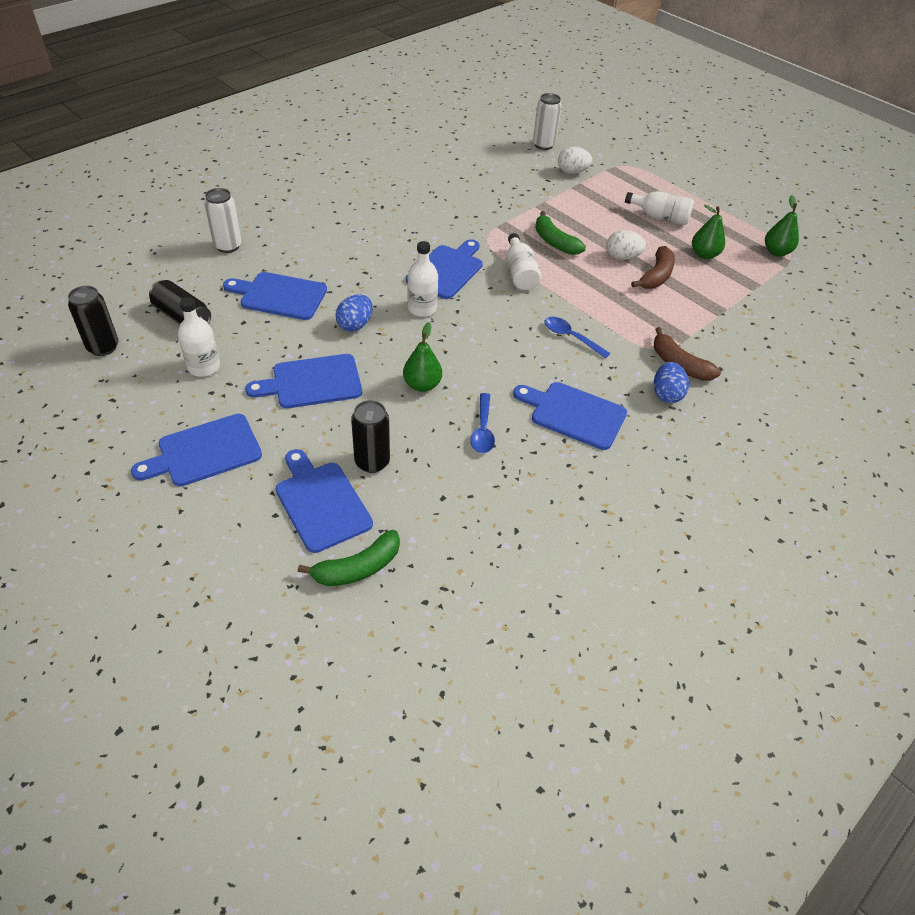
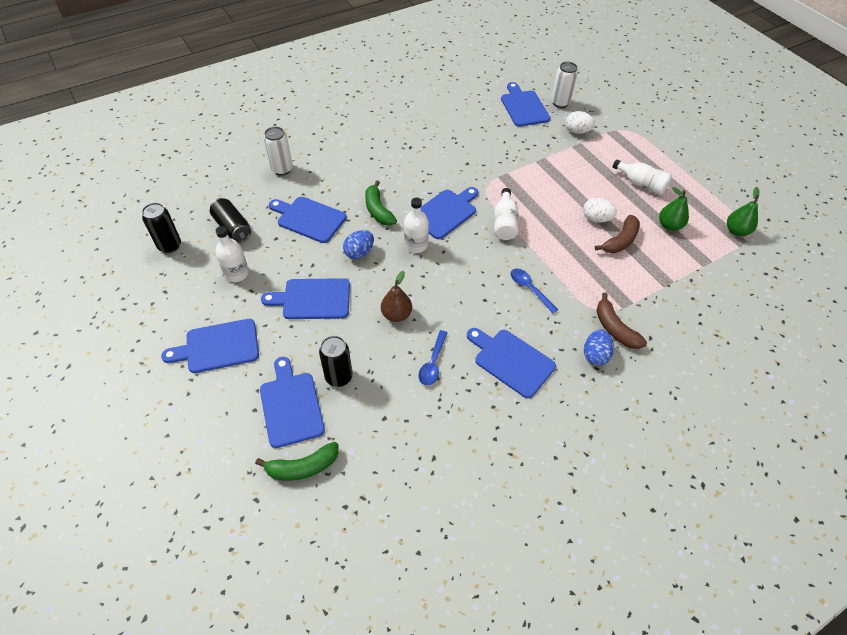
camera: 15 degrees right, 5 degrees up
green pear [403,322,442,392] -> brown pear [381,271,412,322]
green banana [535,211,586,255] -> green banana moved to [365,181,397,226]
none -> blue cutting board [501,82,550,127]

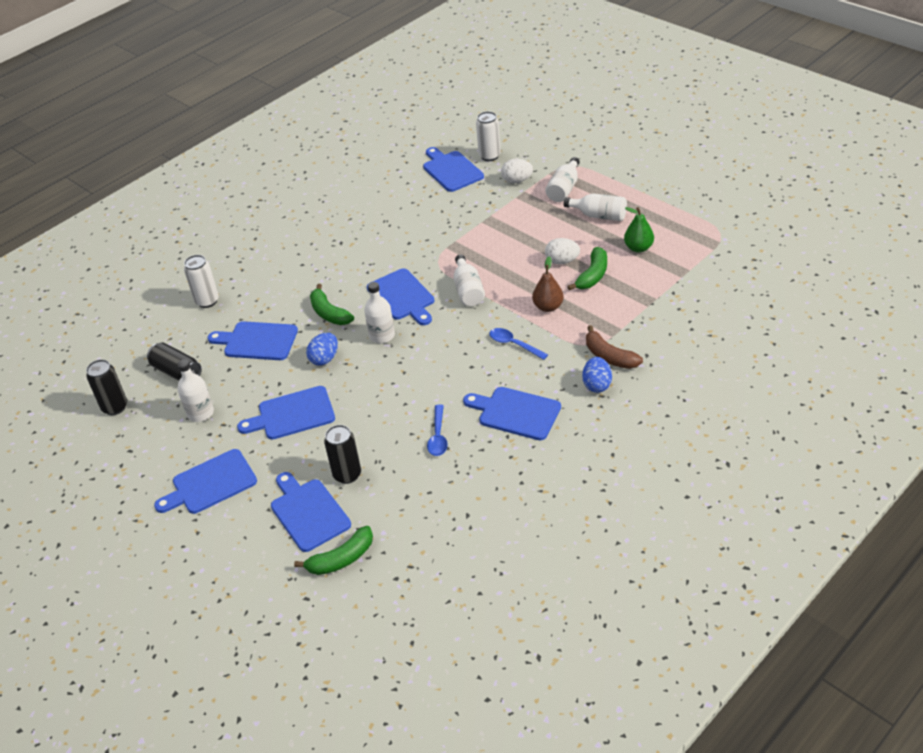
camera: 10 degrees left, 10 degrees down
brown pear [381,271,412,322] -> brown pear moved to [532,256,564,312]
blue cutting board [421,187,478,239] -> blue cutting board turned 120 degrees clockwise [367,268,434,325]
brown banana [595,215,640,253] -> green banana [567,247,607,290]
green pear [727,187,760,236] -> none
none -> white bottle [545,157,580,202]

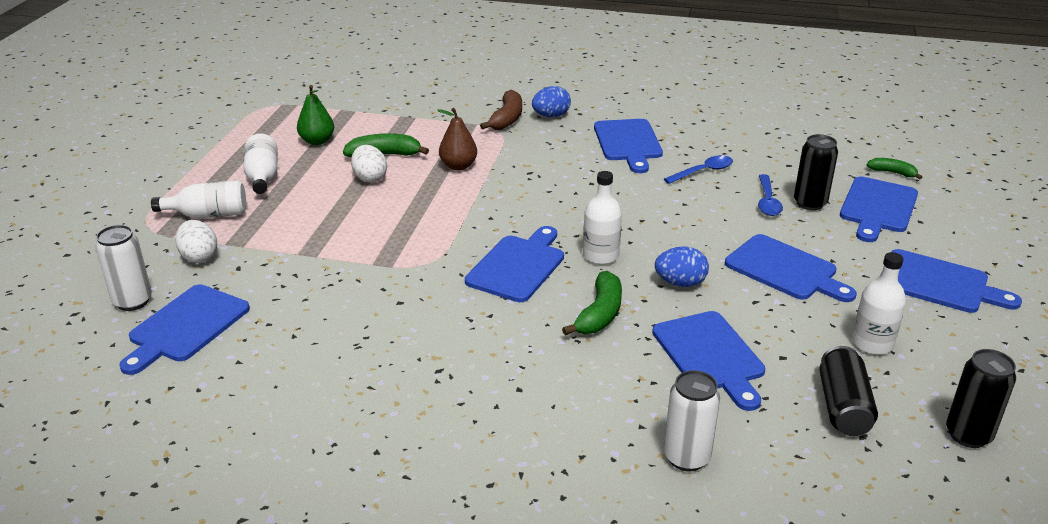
camera: 125 degrees left, 10 degrees down
green banana [294,526,373,575] -> green banana [867,158,922,180], size x0.62
white bottle [453,254,485,306] -> none
blue spoon [490,328,548,360] -> blue spoon moved to [758,174,783,216]

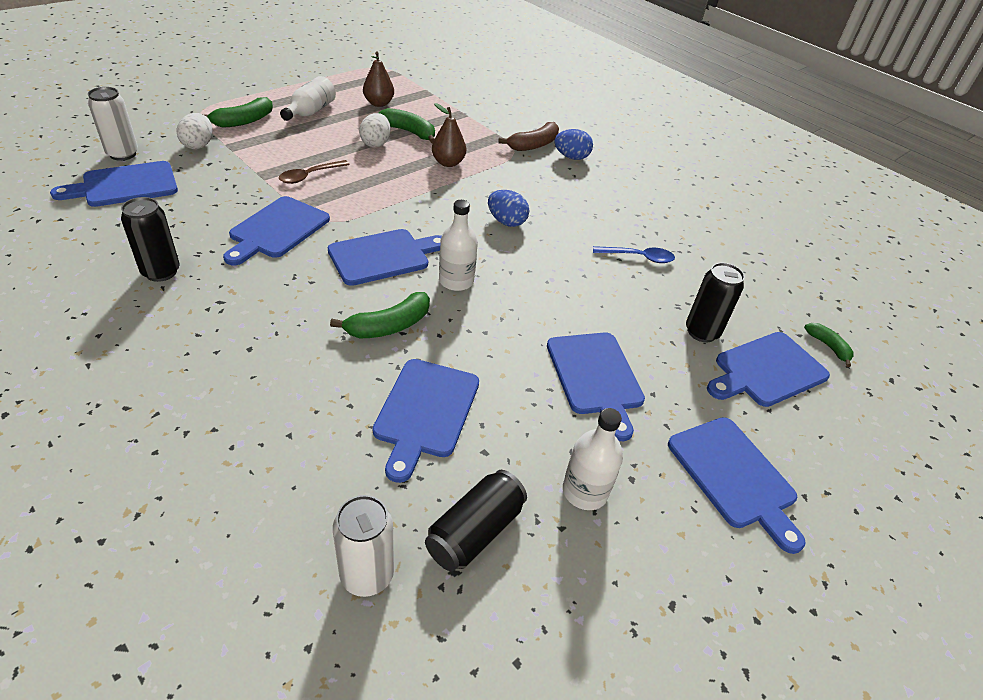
camera: 30 degrees right, 10 degrees up
white bottle [151,180,246,219] -> green banana [203,97,273,128]
green pear [297,85,334,145] -> brown pear [363,52,394,107]
blue cutting board [594,119,663,173] -> blue cutting board moved to [223,196,330,265]
blue egg [655,246,709,287] -> blue egg moved to [488,190,529,227]
white can [664,370,720,472] -> white can moved to [333,495,394,597]
blue spoon [758,174,783,216] -> none
black can [946,349,1016,448] -> black can moved to [121,197,180,282]
none -> brown spoon [279,160,350,184]

